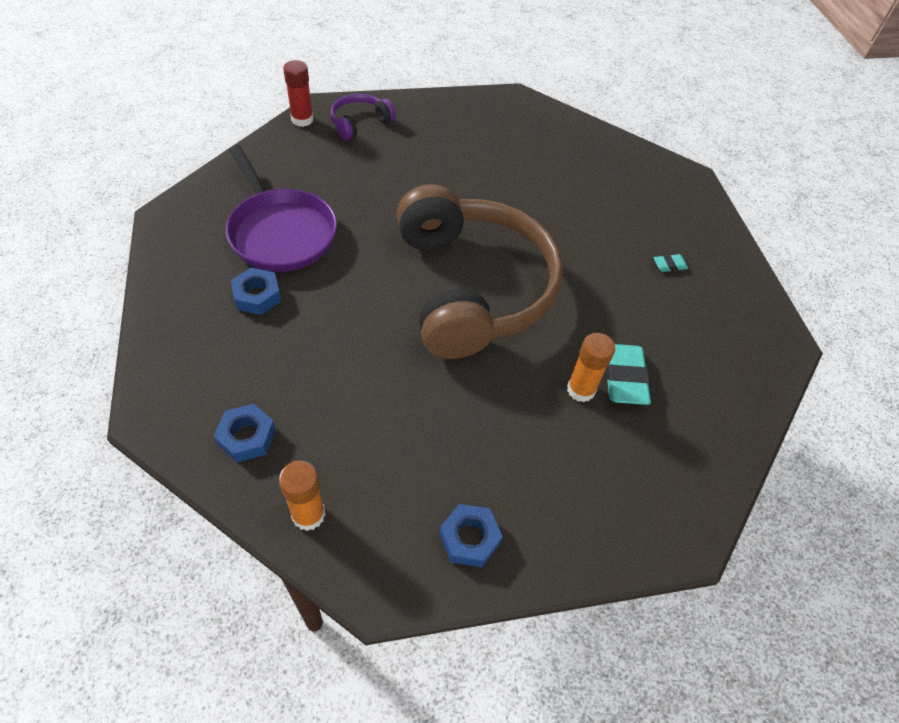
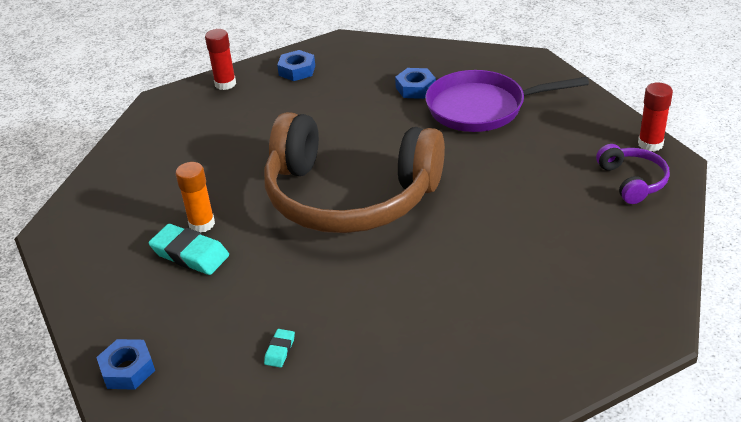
camera: 125 degrees right, 15 degrees down
orange glue stick [279,461,325,531] -> red glue stick [205,29,236,90]
blue nut [439,504,503,567] -> blue nut moved to [96,339,155,390]

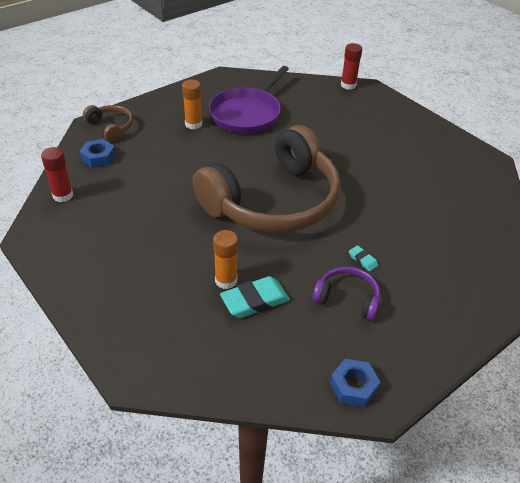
camera: 60 degrees left, 5 degrees up
turquoise eraser [264,329,295,368] -> turquoise eraser moved to [349,245,378,272]
blue nut [395,68,436,99] -> orange glue stick [182,80,202,129]
purple headphones [596,144,670,204] -> purple headphones moved to [312,267,380,320]
none -> brown headphones [83,105,133,142]

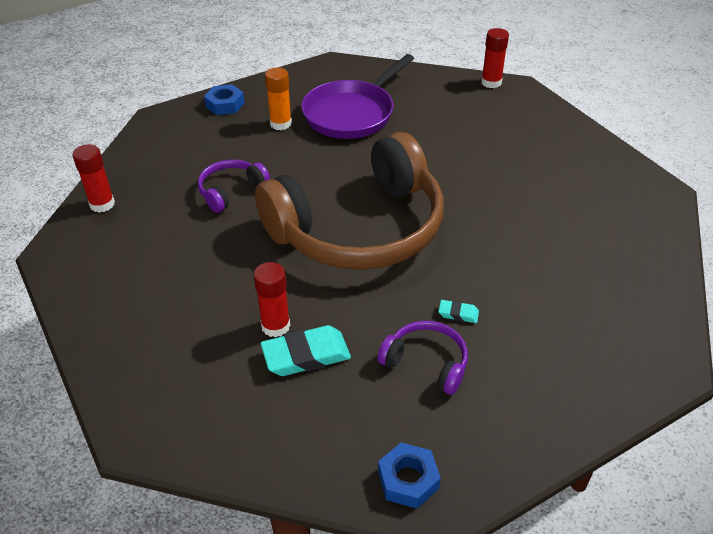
camera: 10 degrees right, 0 degrees up
blue nut [79,139,116,168] -> blue nut moved to [204,84,245,115]
brown headphones [83,105,133,142] -> none
orange glue stick [213,230,238,289] -> red glue stick [254,262,290,338]
turquoise eraser [349,245,378,272] -> turquoise eraser turned 45 degrees counterclockwise [438,300,479,323]
none -> purple headphones [198,159,270,213]

